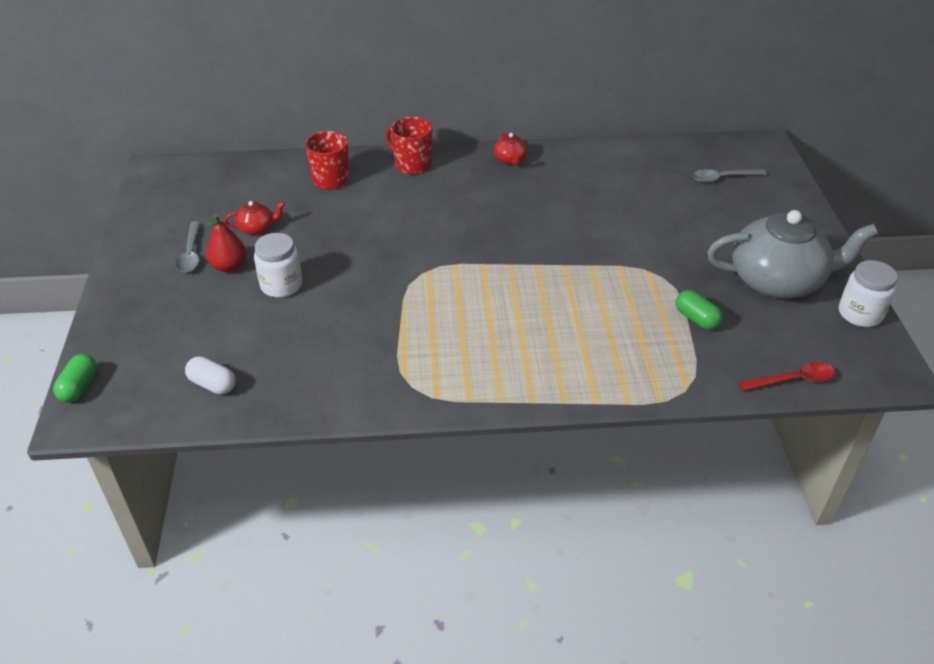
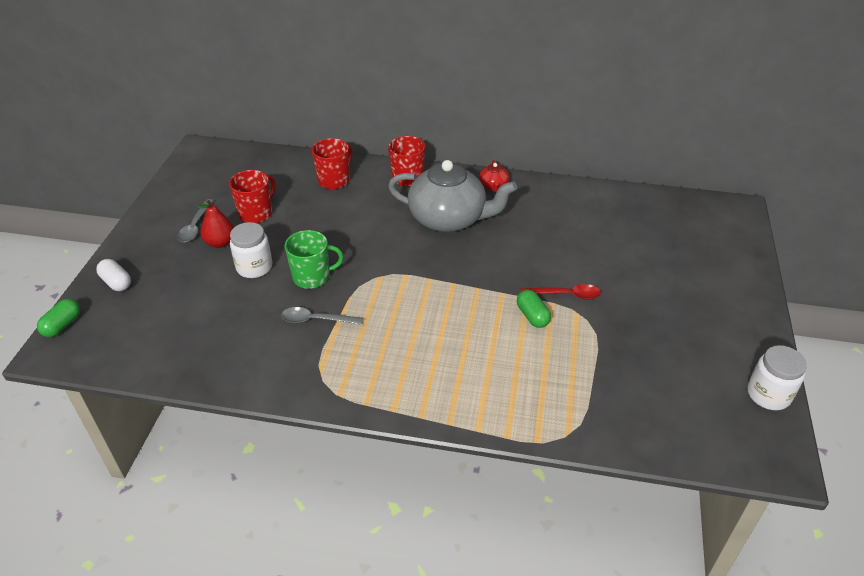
camera: 15 degrees right, 0 degrees up
white capsule [185,356,236,394] -> white capsule moved to [96,259,131,291]
red teapot [224,201,285,235] -> red mug [229,170,275,223]
green capsule [676,290,723,330] -> green capsule moved to [517,290,551,328]
grey spoon [692,169,767,183] -> grey spoon moved to [281,307,364,325]
grey teapot [707,210,879,298] -> grey teapot moved to [388,160,517,232]
red spoon [739,362,835,391] -> red spoon moved to [521,284,601,300]
none -> green mug [284,230,344,289]

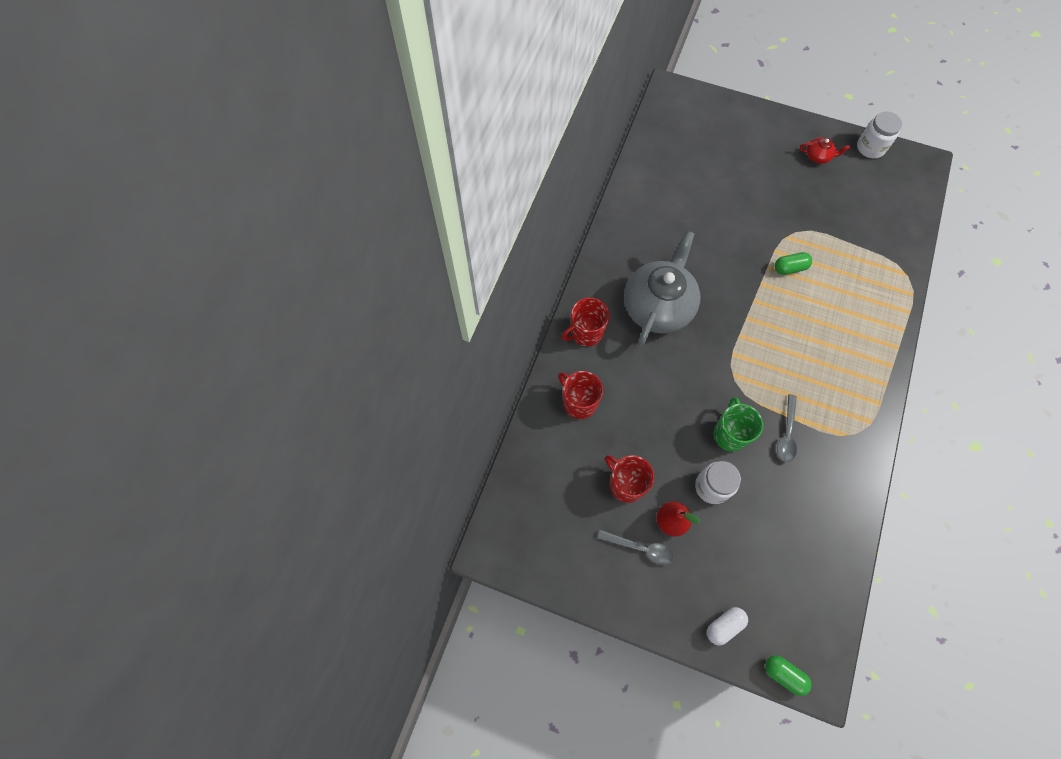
camera: 80 degrees left, 25 degrees up
red teapot [479,160,510,192] -> red teapot moved to [800,137,850,164]
red spoon [521,284,601,300] -> none

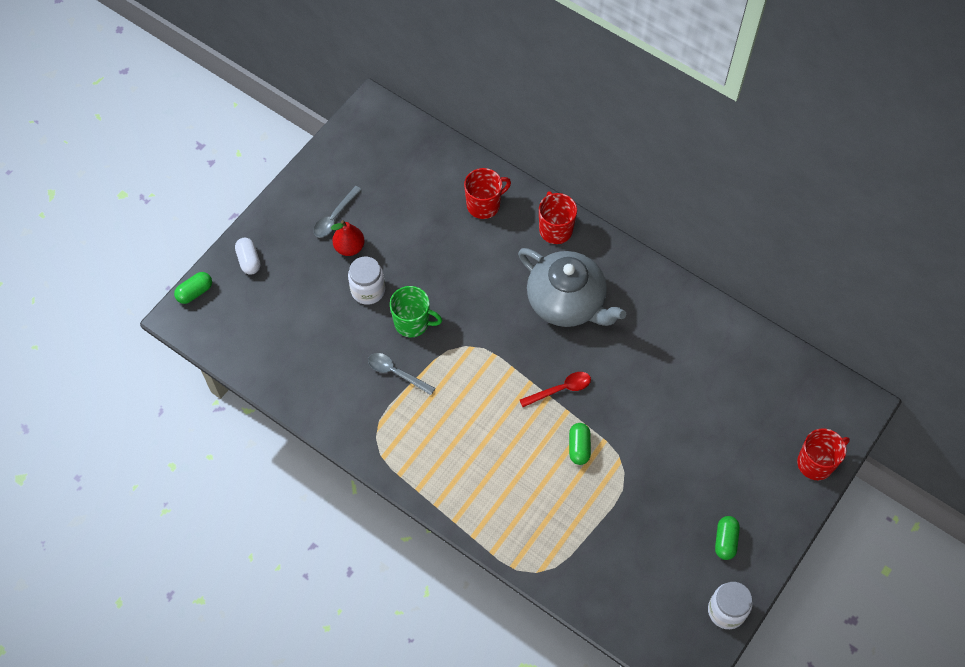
camera: 105 degrees right, 5 degrees down
red mug [605,455,654,503] -> red mug moved to [797,428,850,480]
red teapot [800,137,850,164] -> green capsule [715,516,740,560]
none -> red spoon [520,372,591,407]

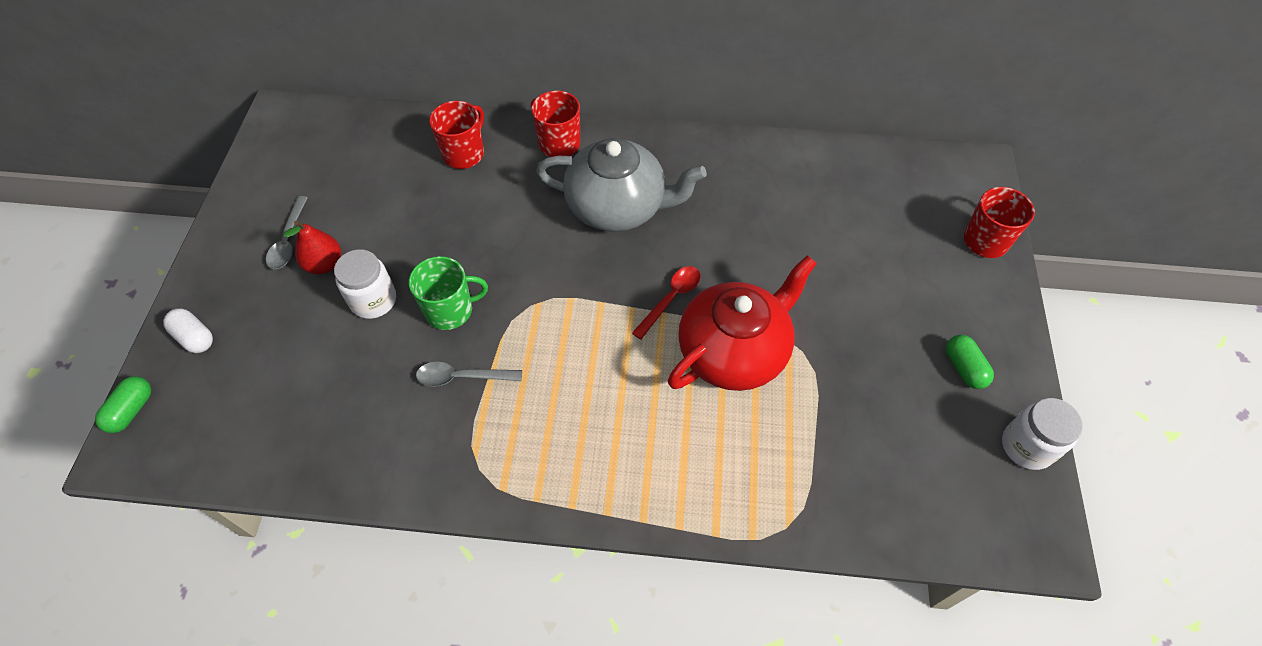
camera: 30 degrees left, 5 degrees down
green capsule [569,423,591,465] -> red teapot [668,255,817,391]

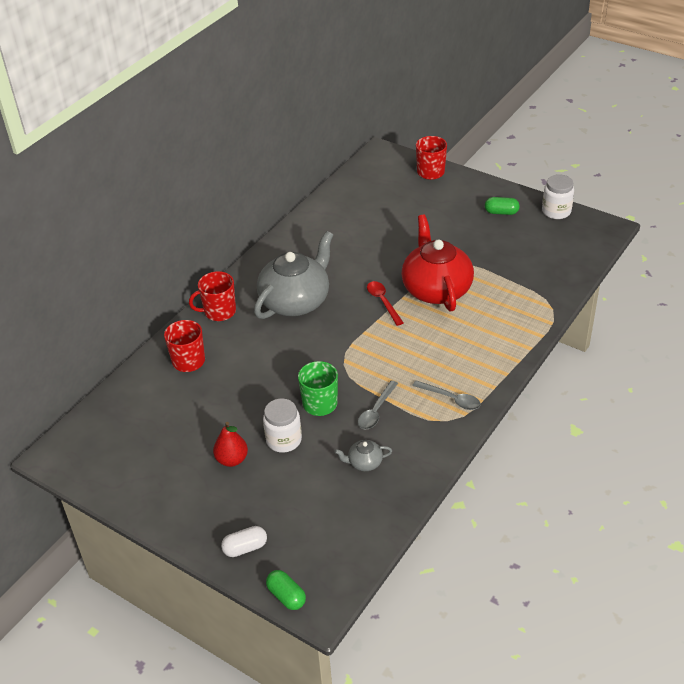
camera: 60 degrees left, 15 degrees down
grey spoon [266,196,308,269] -> grey spoon moved to [412,380,481,410]
none -> grey teapot [335,440,392,471]

